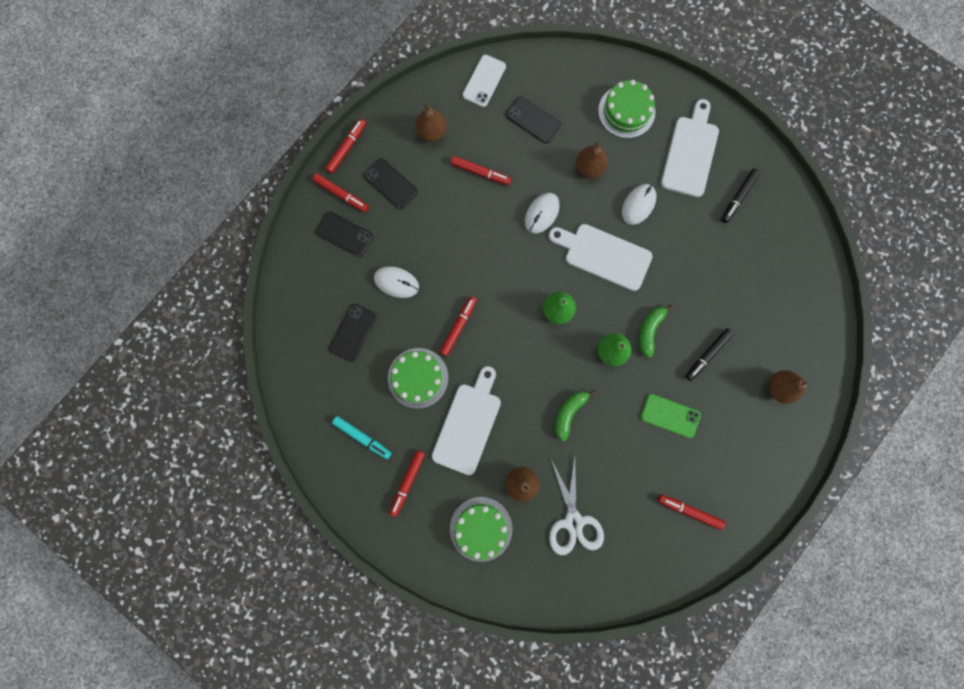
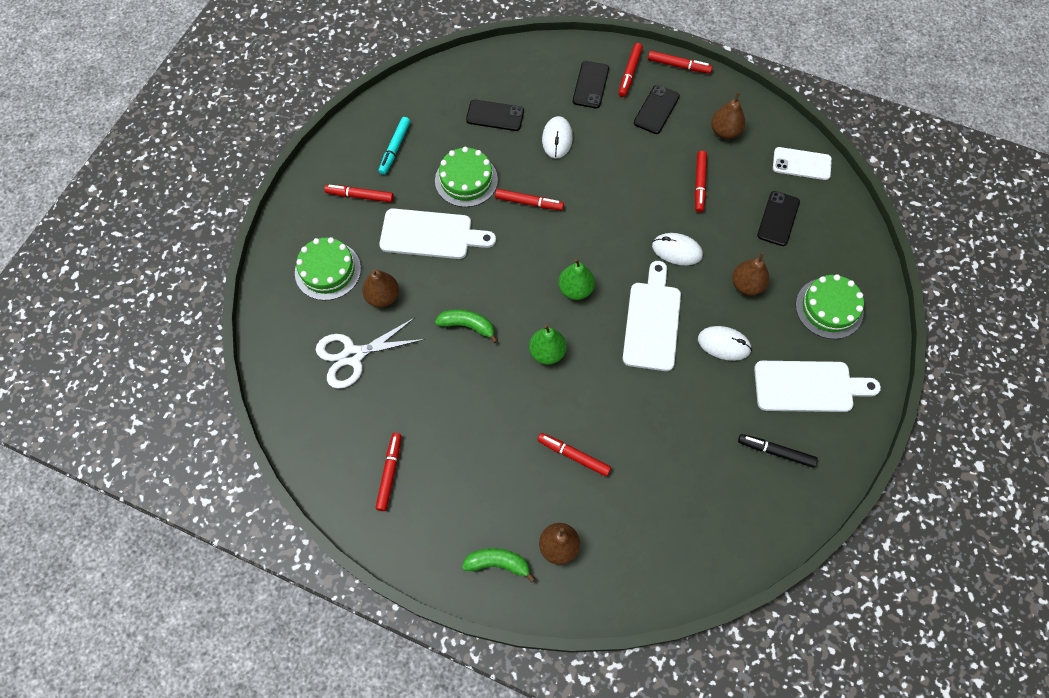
camera: 75 degrees right, 15 degrees down
green banana [639,305,673,358] -> green banana moved to [462,548,535,583]
green phone [641,394,701,438] -> none
black marker [685,328,734,381] -> red marker [537,433,611,477]

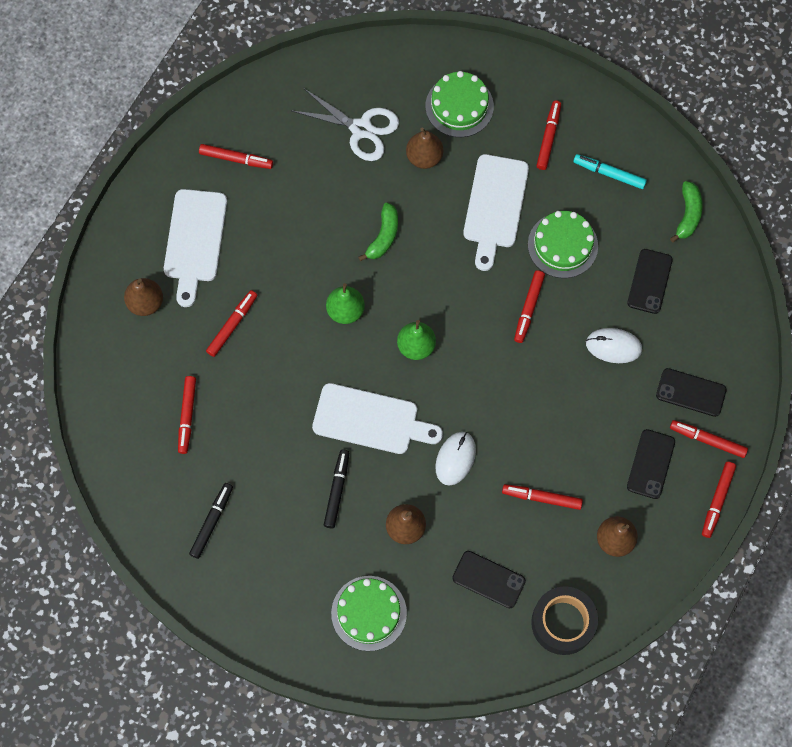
camera: 95 degrees right, 5 degrees up
white scissors [316,317,425,389] -> white scissors turned 135 degrees clockwise [292,88,399,161]
green banana [462,548,535,583] -> green banana moved to [670,181,703,243]
black phone [634,85,680,134] -> black phone turned 75 degrees clockwise [627,429,675,499]
white mouse [698,326,752,361] -> black marker [324,450,349,529]
white cutting board [754,361,881,412] -> white cutting board moved to [164,189,227,307]
white phone [773,147,832,180] -> black tape [531,586,598,655]
none -> red marker [178,376,196,454]

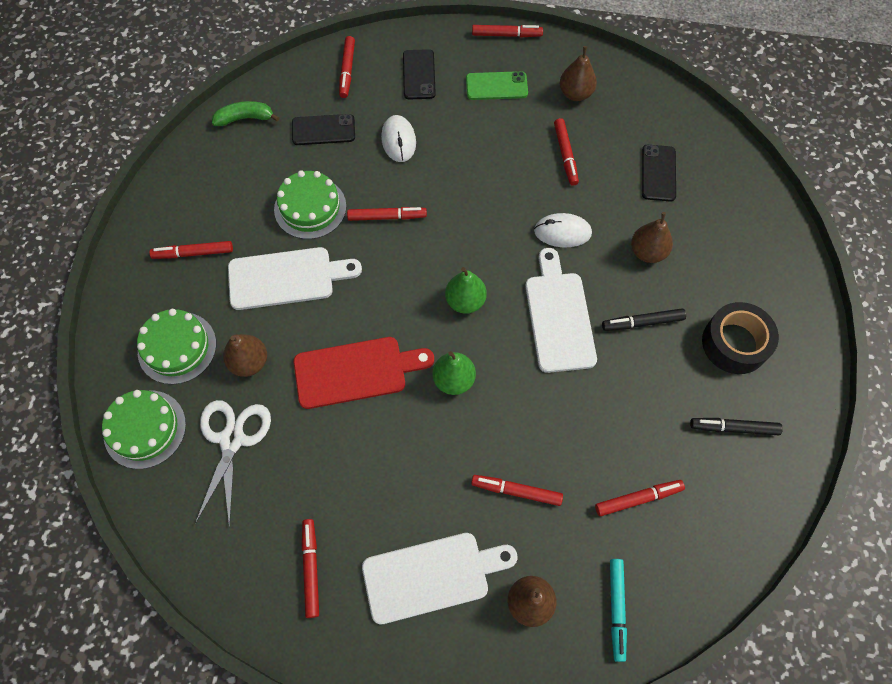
camera: 110 degrees left, 5 degrees down
green cake [331,576,407,651] -> green cake moved to [102,390,186,469]
green banana [358,203,398,261] -> red cutting board [294,337,434,409]
black tape [531,586,598,655] -> black tape moved to [702,302,779,374]
turquoise marker [573,154,647,189] -> turquoise marker moved to [610,559,627,662]
black phone [627,429,675,499] -> green phone [466,71,528,100]
red marker [670,420,748,458] -> red marker moved to [339,36,355,98]

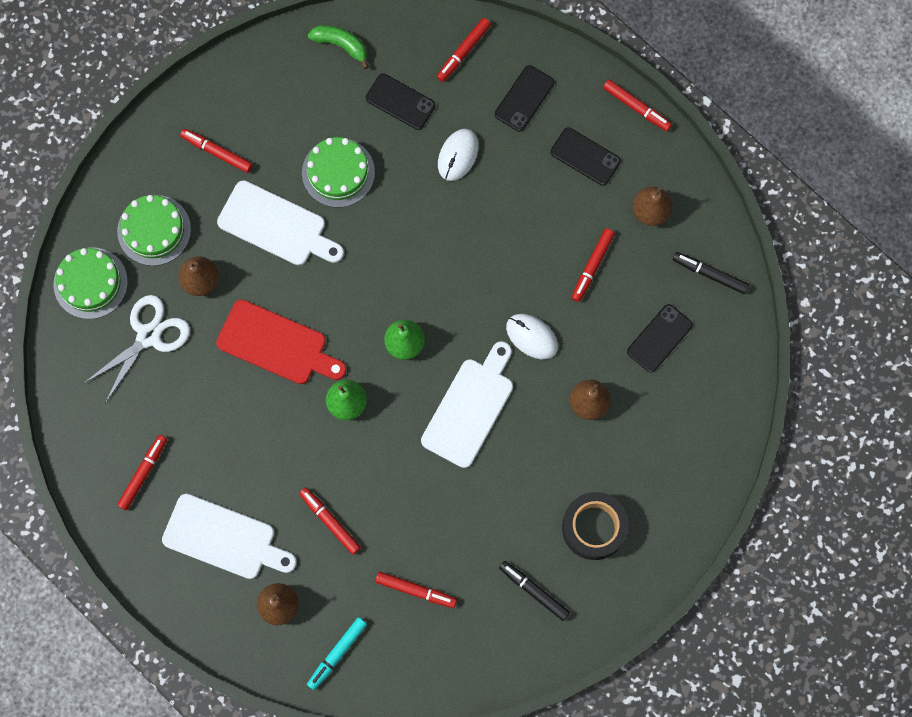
camera: 35 degrees right, 10 degrees up
red marker [347,207,427,221] -> none
green phone [466,71,528,100] -> black phone [551,127,621,186]
black marker [602,308,686,331] -> black marker moved to [673,252,749,294]

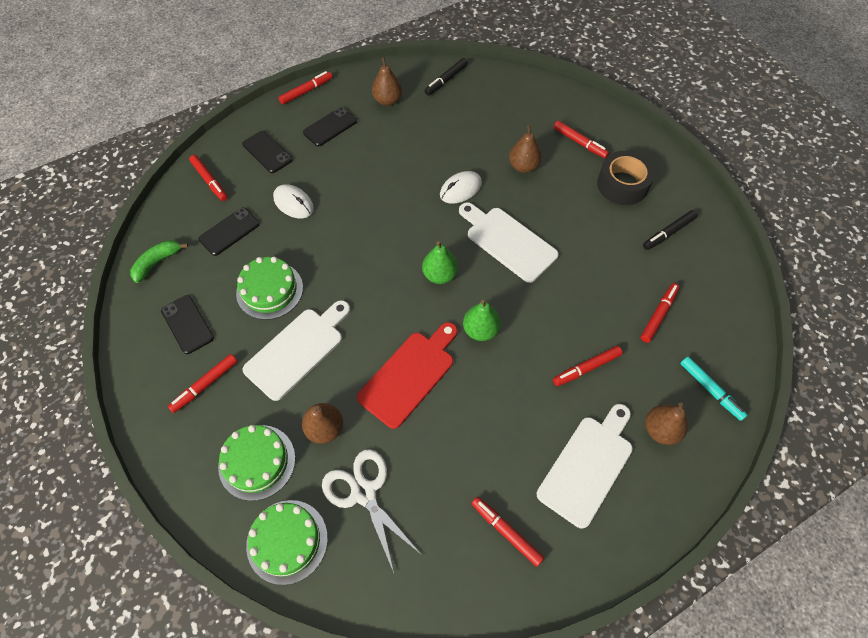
camera: 75 degrees left, 15 degrees down
red marker [572,229,615,302] -> red marker moved to [553,120,609,158]
black phone [627,304,693,373] -> black phone moved to [161,295,214,354]

